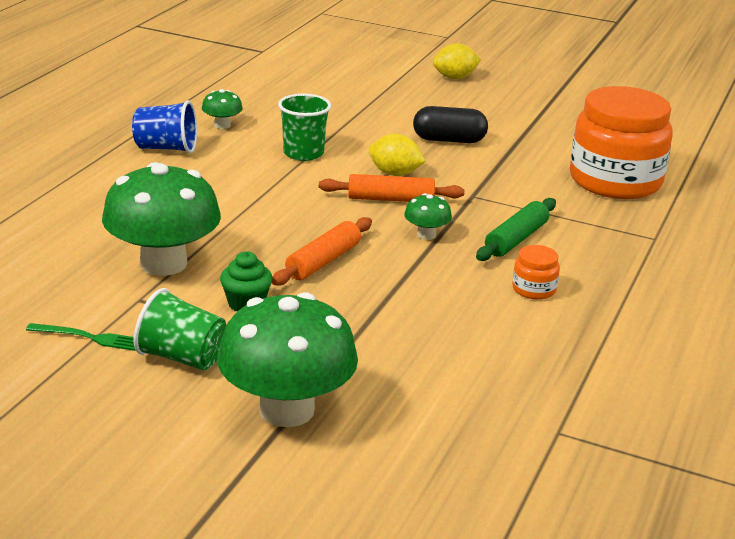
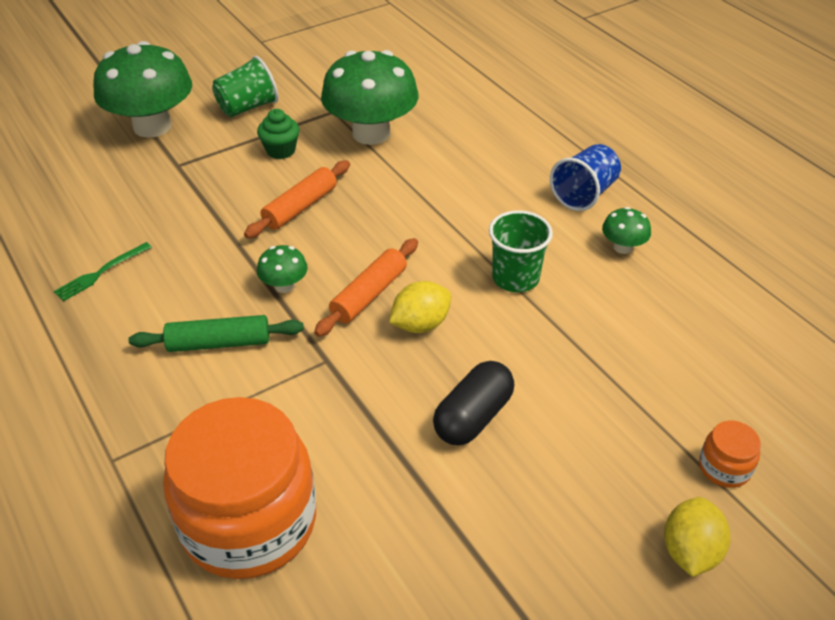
camera: 125 degrees right, 15 degrees up
green fork [26,323,136,351] -> green fork moved to [54,242,152,301]
orange rolling pin [272,217,372,286] -> orange rolling pin turned 60 degrees clockwise [244,160,350,238]
green rolling pin [476,198,556,261] -> green rolling pin turned 75 degrees counterclockwise [129,315,304,352]
orange jar [512,245,560,300] -> orange jar moved to [699,421,761,488]

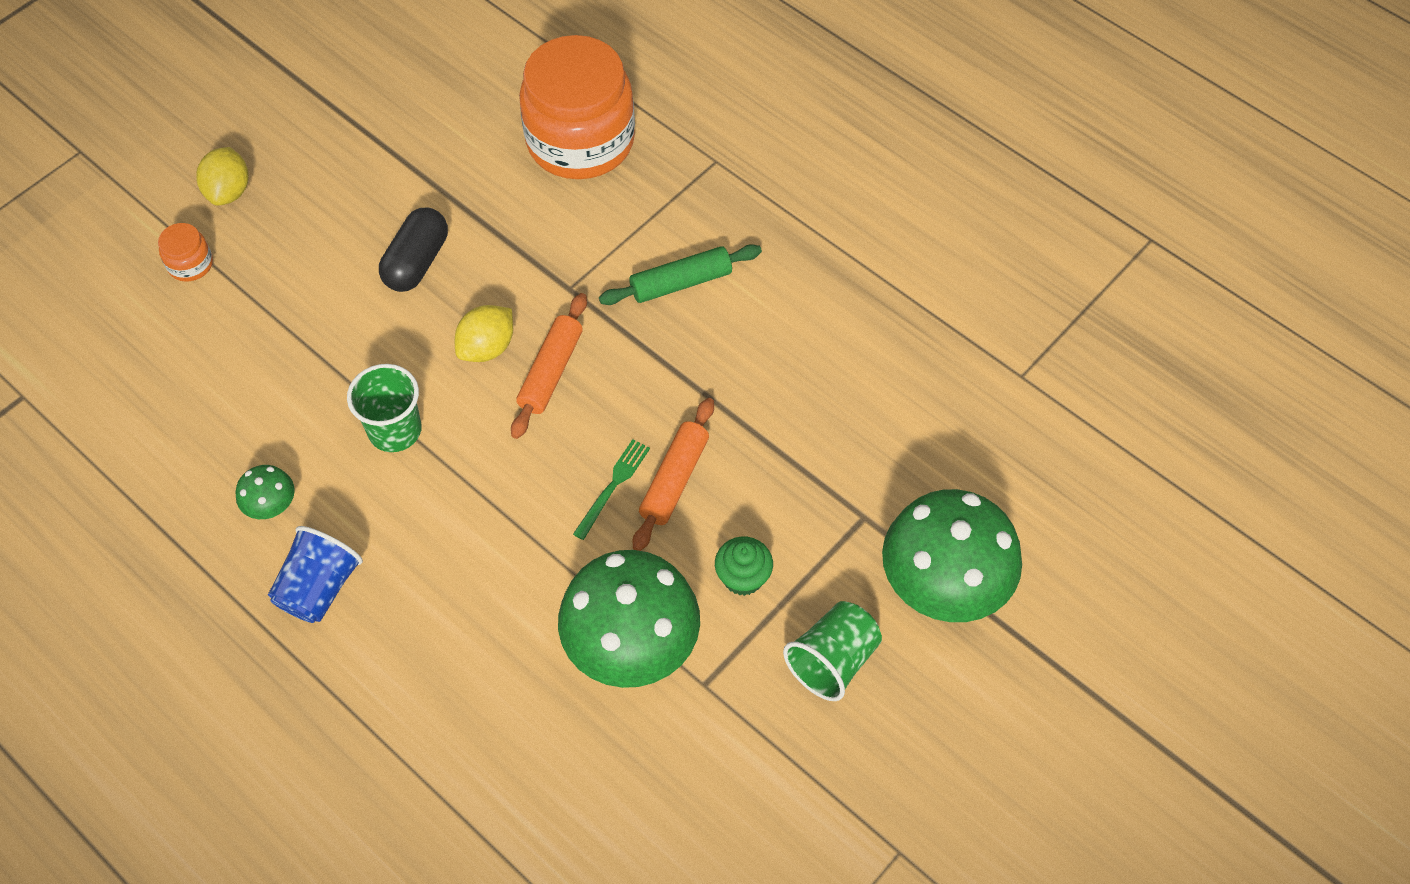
camera: 165 degrees right, 15 degrees up
green fork [54,242,152,301] -> green fork moved to [573,439,650,540]
green mushroom [257,245,308,293] -> none

